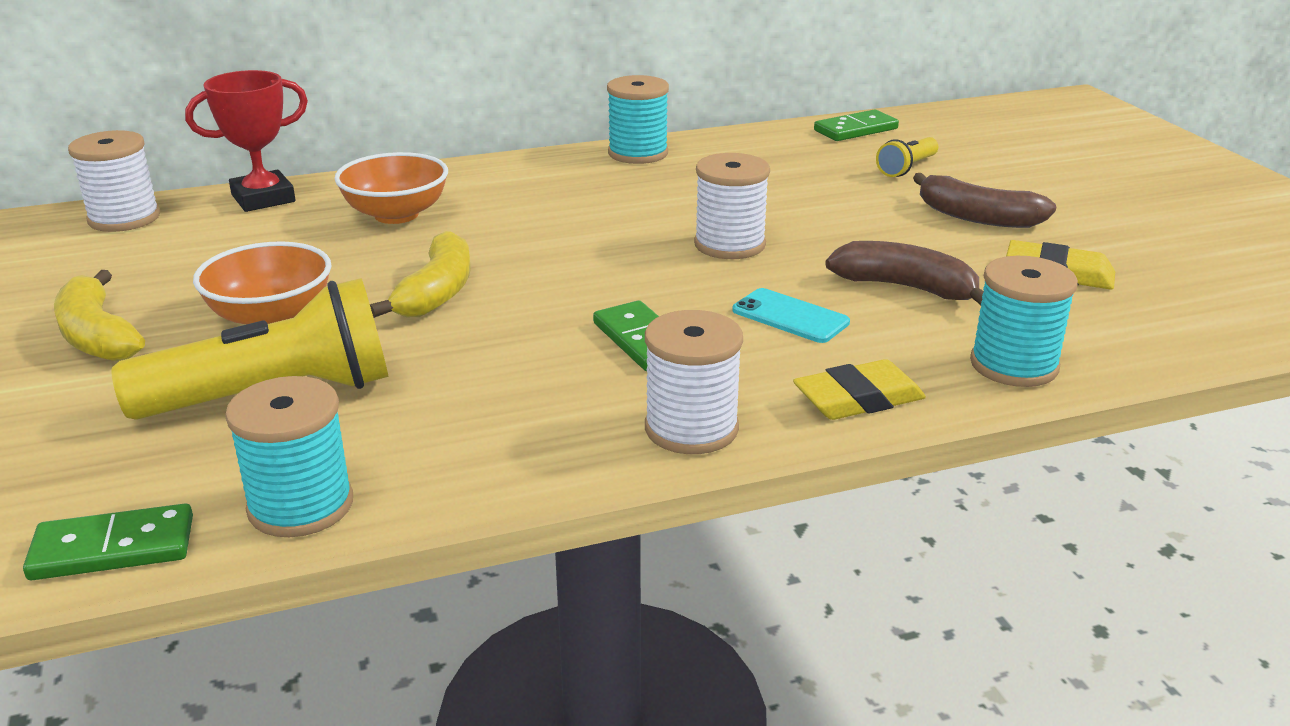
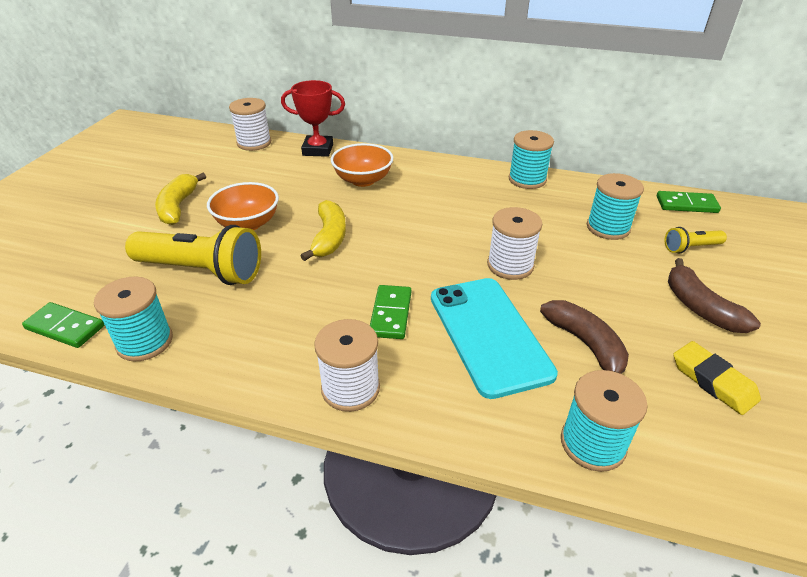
camera: 35 degrees right, 10 degrees up
yellow banana [370,231,471,318] -> yellow banana turned 45 degrees counterclockwise [301,200,346,261]
turquoise phone [732,288,850,343] -> turquoise phone [431,278,558,399], size x2.07
yellow eraser [793,359,926,420] -> none
none -> turquoise spool [587,173,644,240]

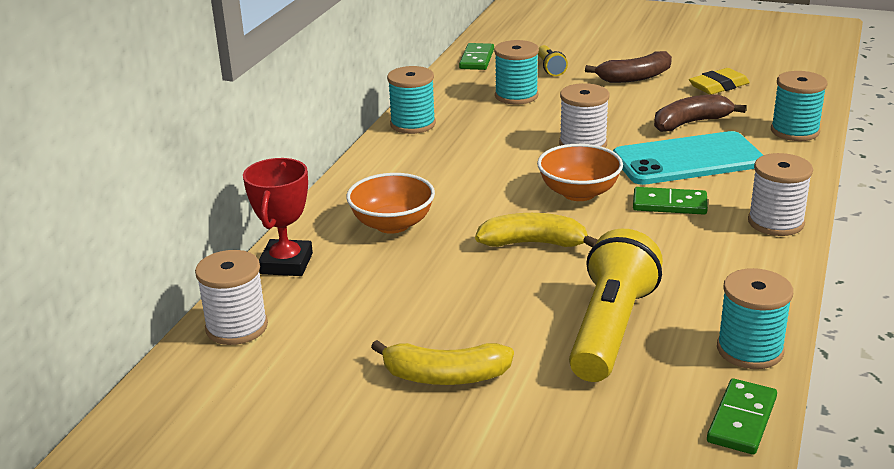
camera: 85 degrees left, 10 degrees down
orange bowl [207,182,279,230] -> orange bowl moved to [537,144,623,201]

